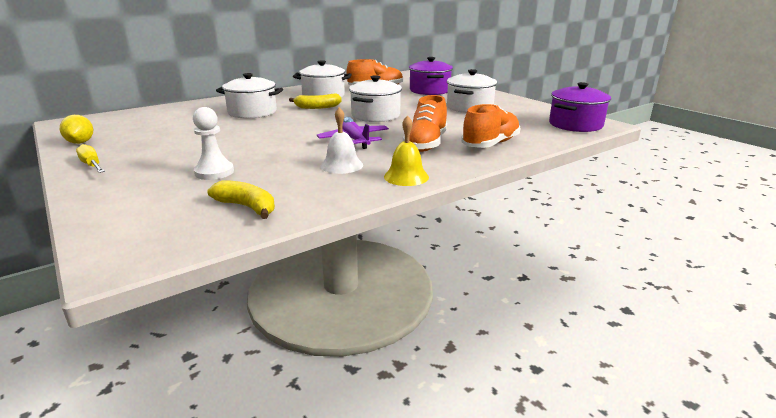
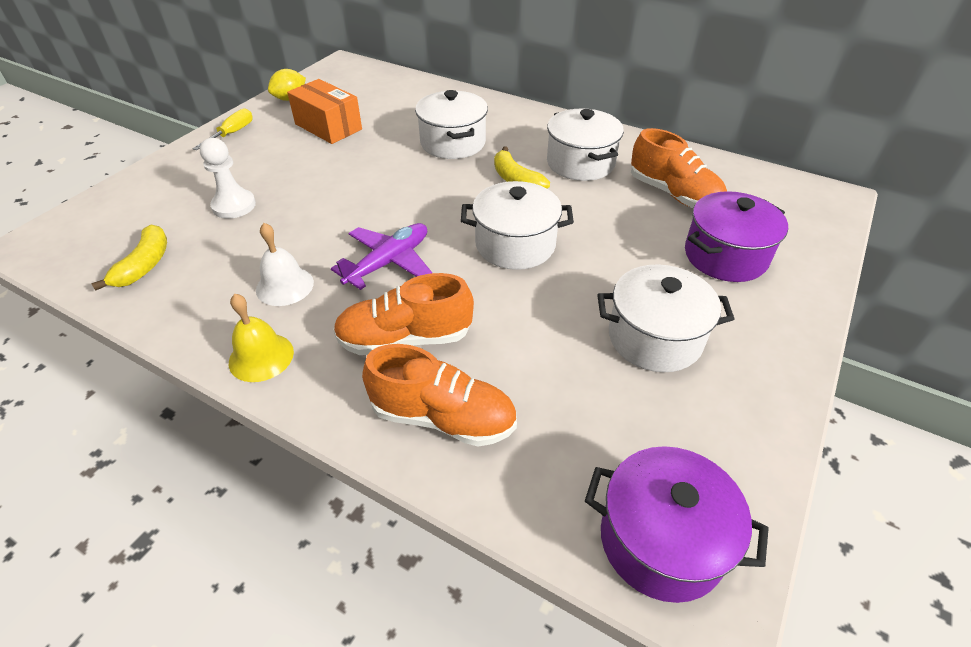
camera: 65 degrees right, 20 degrees up
none -> orange box [287,79,362,144]

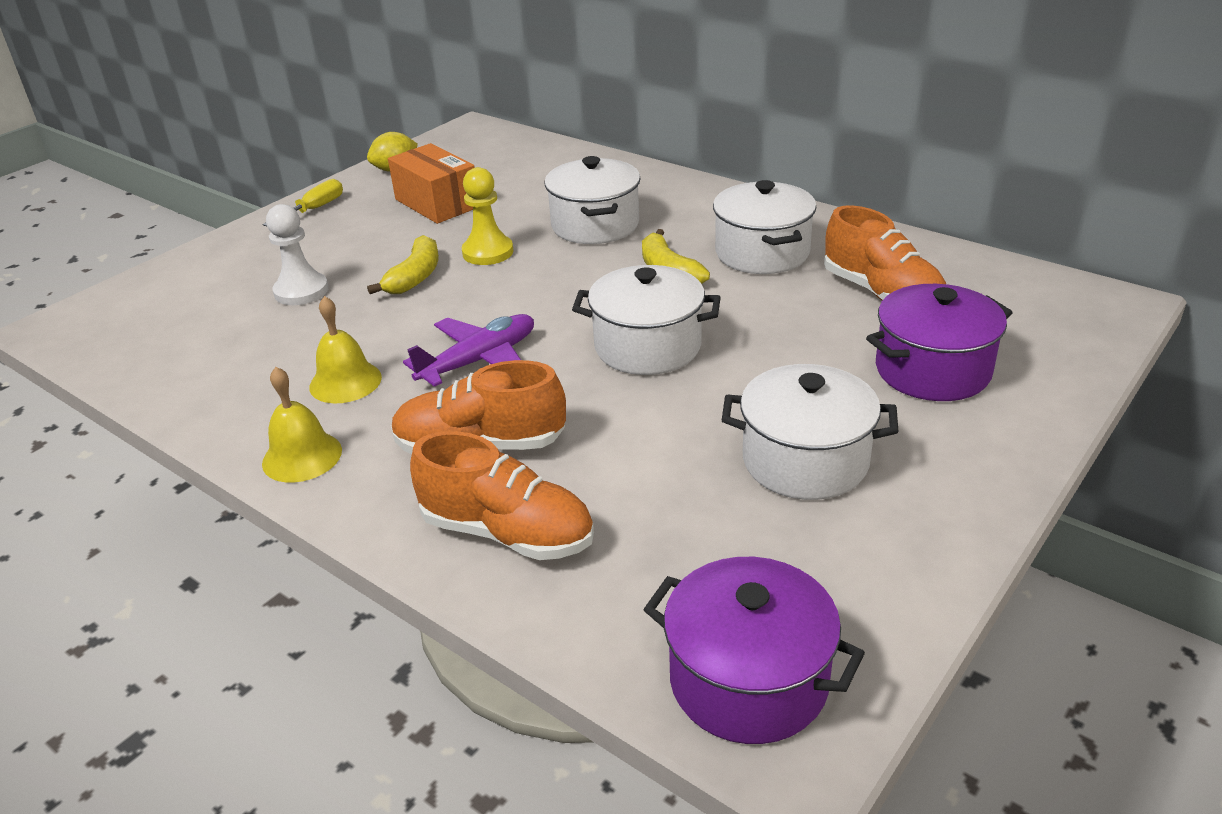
camera: 10 degrees right, 10 degrees down
yellow banana [91,224,167,291] -> yellow banana moved to [367,235,439,294]
white bell [256,223,314,306] -> yellow bell [309,296,382,403]
none -> yellow pawn [462,167,513,265]

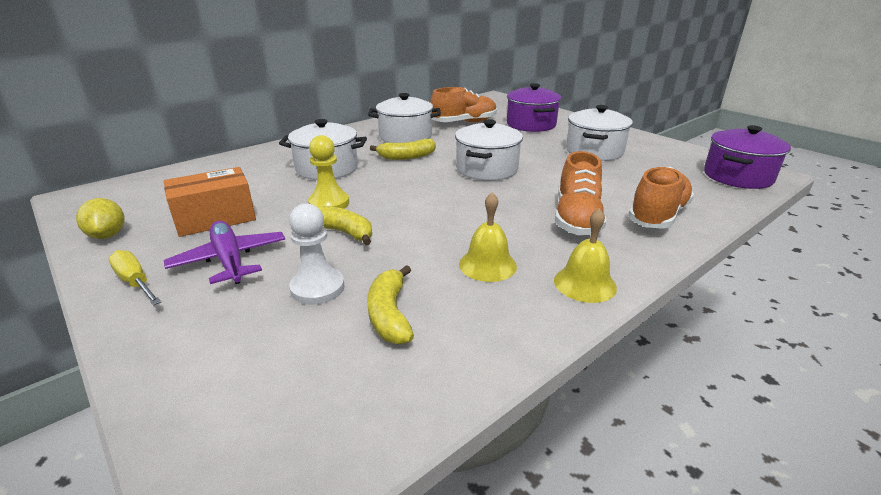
camera: 80 degrees left, 5 degrees down
purple plane [403,314,534,387] -> purple plane moved to [164,221,285,284]
none -> yellow banana [367,265,414,344]

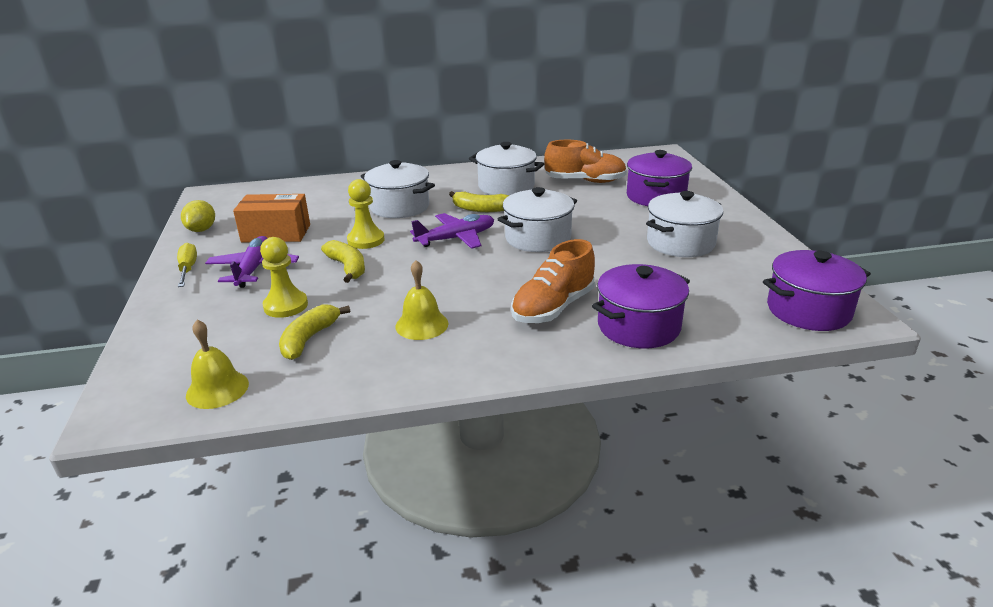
camera: 30 degrees right, 0 degrees up
white pawn [289,203,345,305] -> yellow pawn [260,237,308,318]
yellow bell [554,208,617,303] -> yellow bell moved to [186,320,249,409]
orange shoe [628,167,694,229] -> purple pot [592,264,690,348]
none -> purple plane [410,213,494,249]

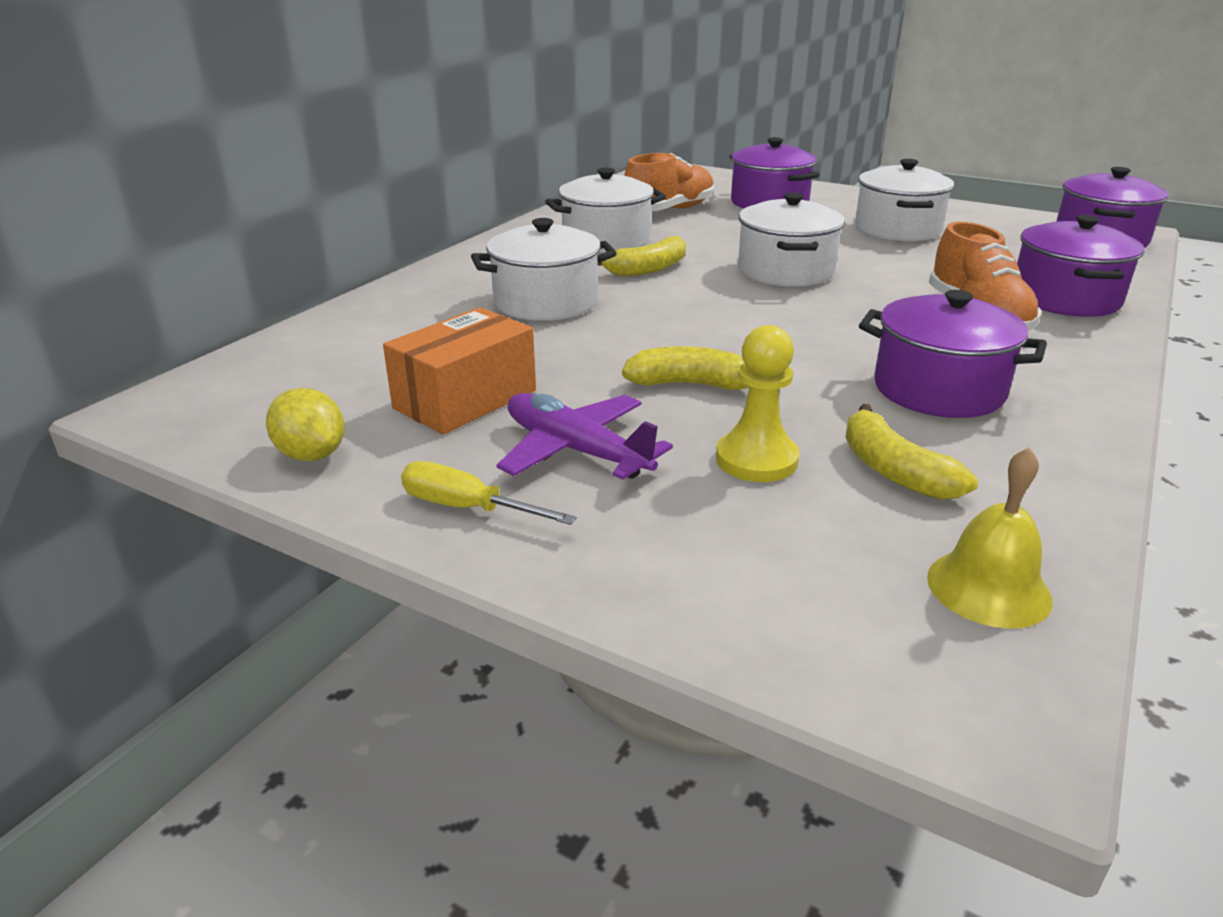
camera: 50 degrees left, 0 degrees up
yellow pawn [347,179,384,249] -> none
yellow bell [395,260,448,340] -> purple pot [859,290,1047,418]
purple plane [410,213,494,249] -> none

